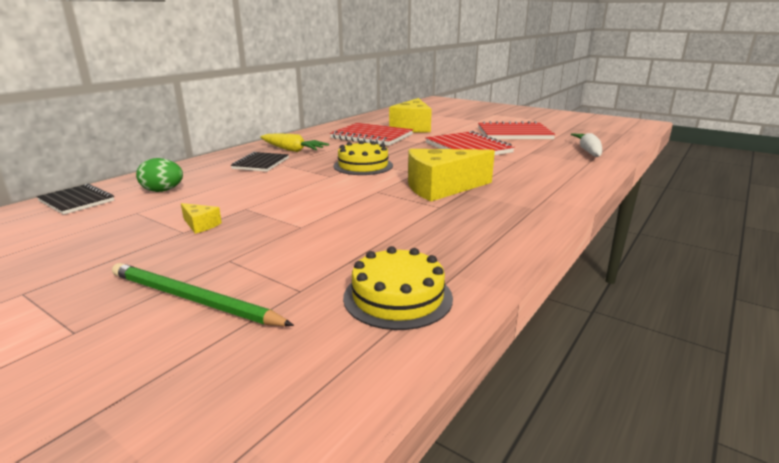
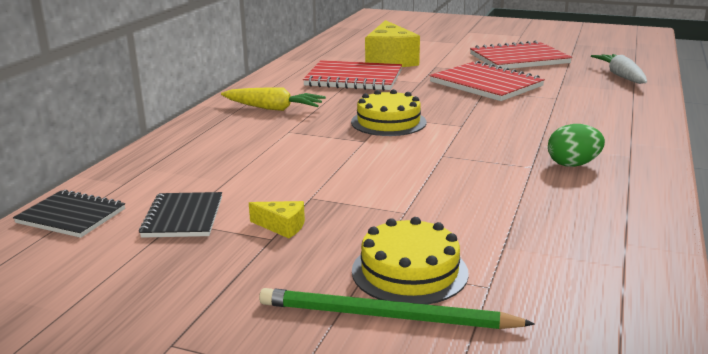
camera: 15 degrees left, 0 degrees up
green egg [136,158,183,192] -> green egg moved to [548,124,605,167]
black notebook [231,152,289,172] -> black notebook moved to [139,192,222,238]
yellow cake [343,246,453,330] -> yellow cake moved to [352,217,469,304]
yellow cheese [408,149,495,202] -> none

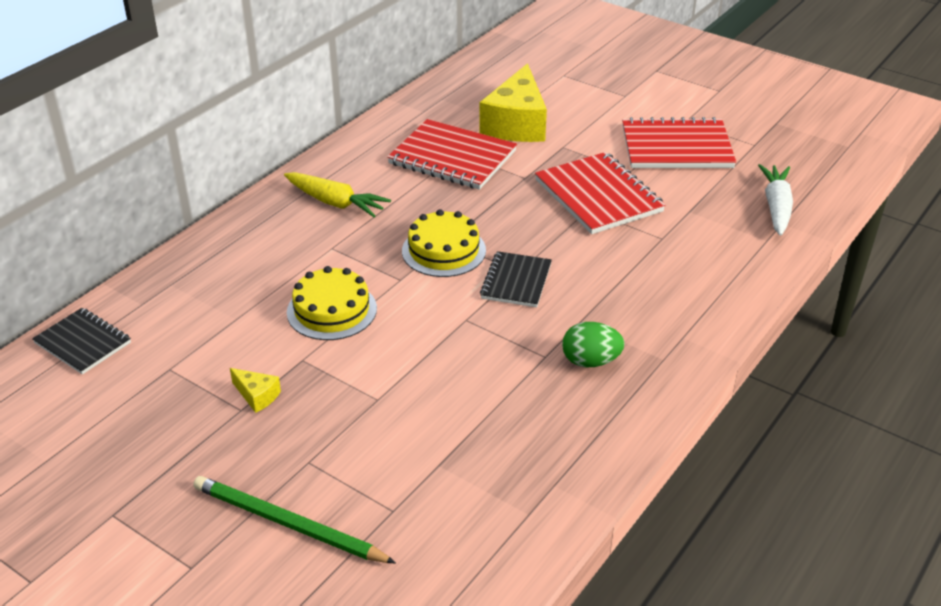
camera: 15 degrees right, 15 degrees up
black notebook [139,192,222,238] -> black notebook moved to [480,251,552,307]
yellow cake [352,217,469,304] -> yellow cake moved to [287,266,377,340]

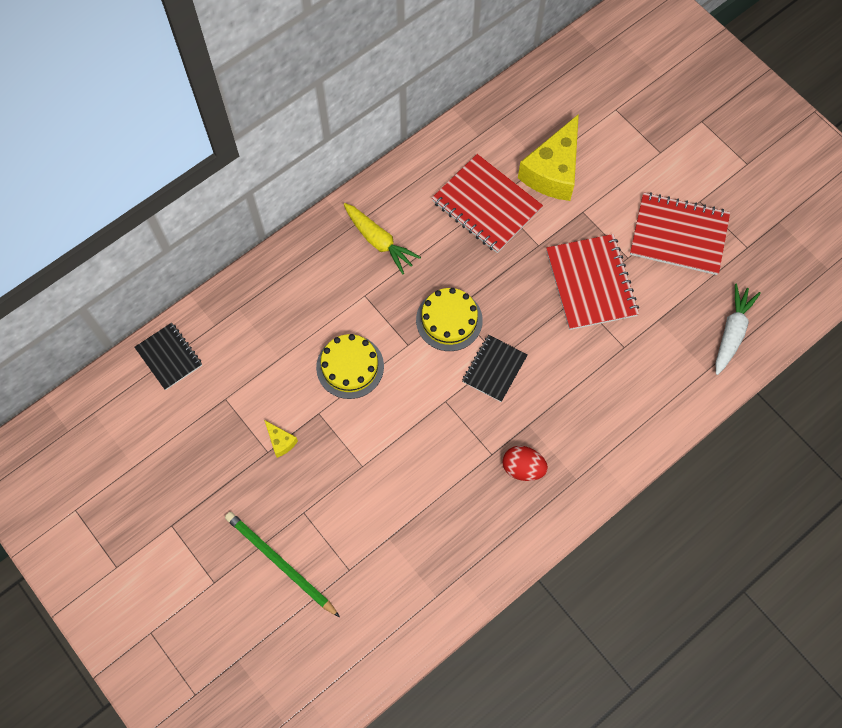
camera: 15 degrees right, 30 degrees up
green egg [562,322,625,367] -> red egg [503,446,548,481]

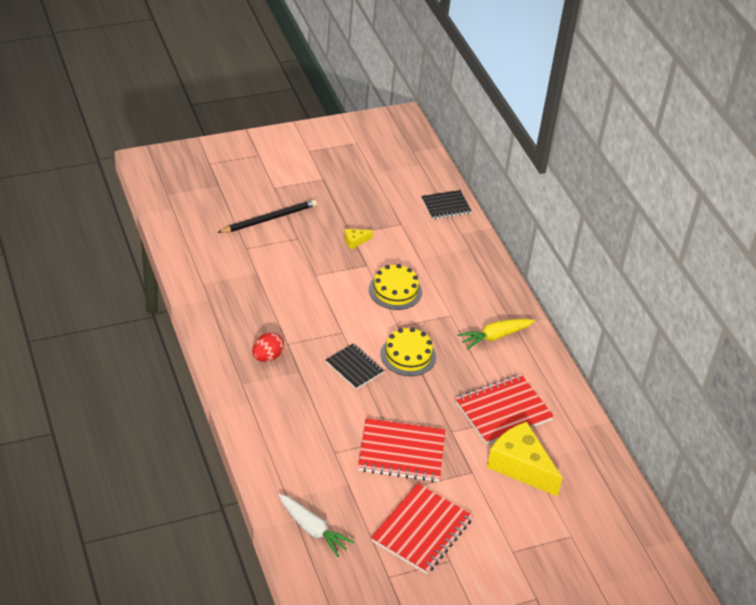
camera: 105 degrees right, 25 degrees down
green pencil [225,512,340,617] -> black pencil [217,199,317,233]

